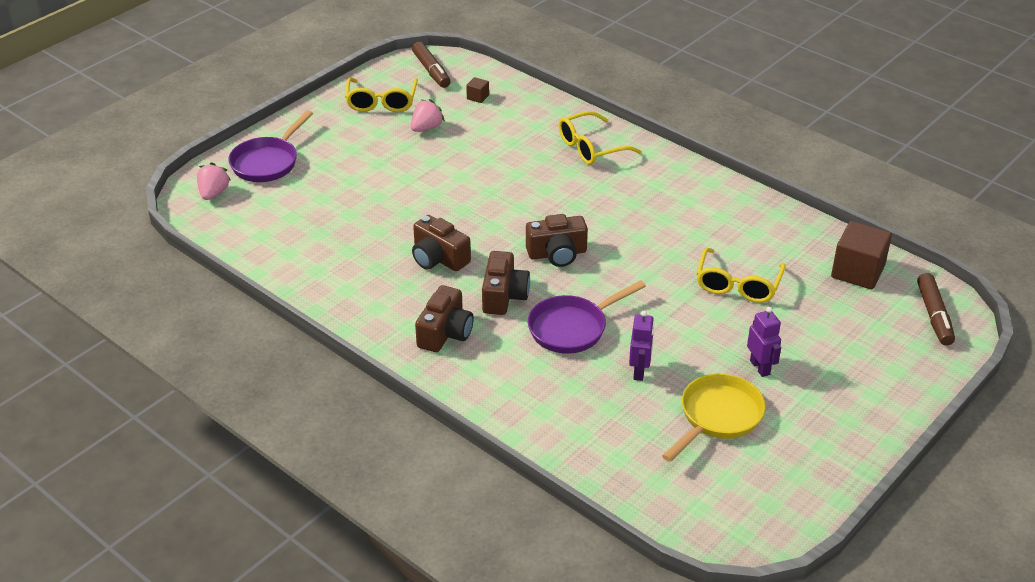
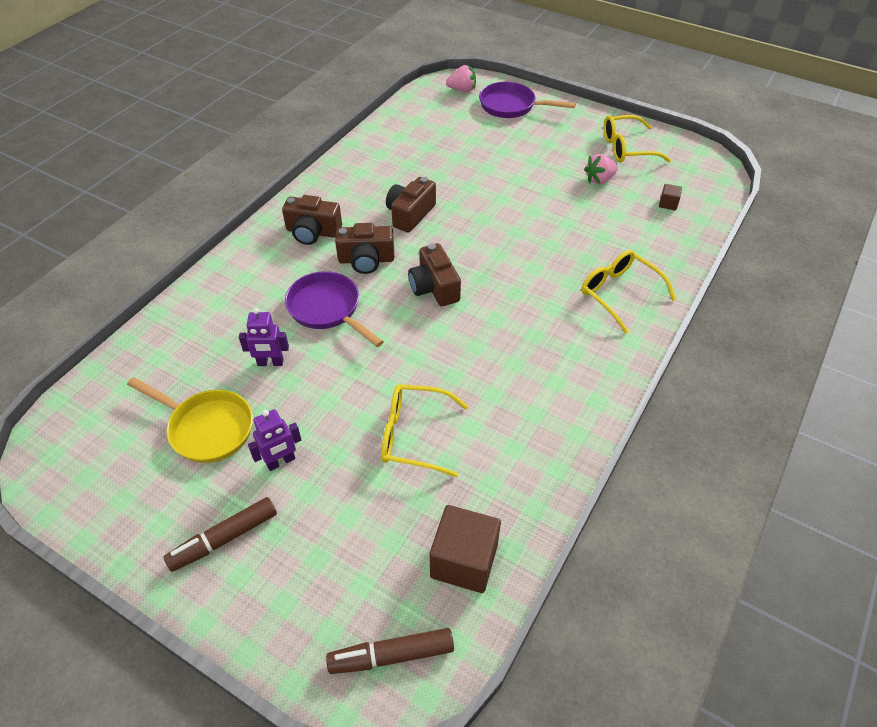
camera: 80 degrees right, 10 degrees up
pink strawberry [411,99,445,132] -> pink strawberry turned 120 degrees clockwise [584,154,618,184]
brown marker [412,41,451,88] -> brown marker moved to [164,497,277,572]

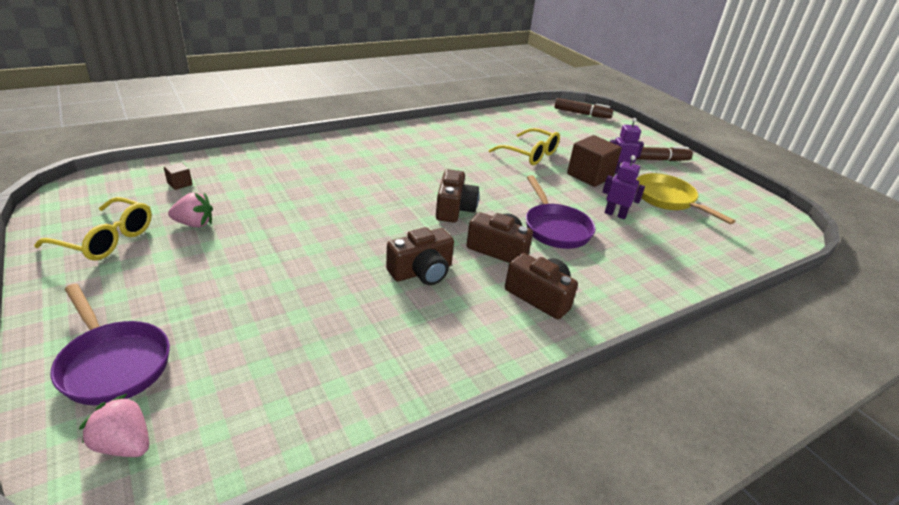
camera: 155 degrees left, 15 degrees down
brown cube [430,505,501,593] -> brown cube moved to [567,135,622,187]
yellow glasses [581,250,676,334] -> none

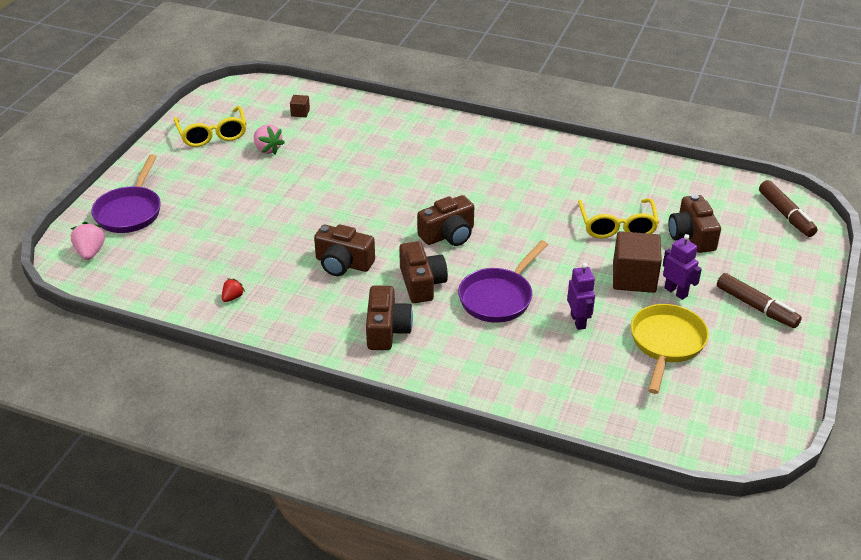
camera: 55 degrees right, 5 degrees up
none -> red strawberry [222,279,245,302]
none -> brown camera [668,194,721,253]

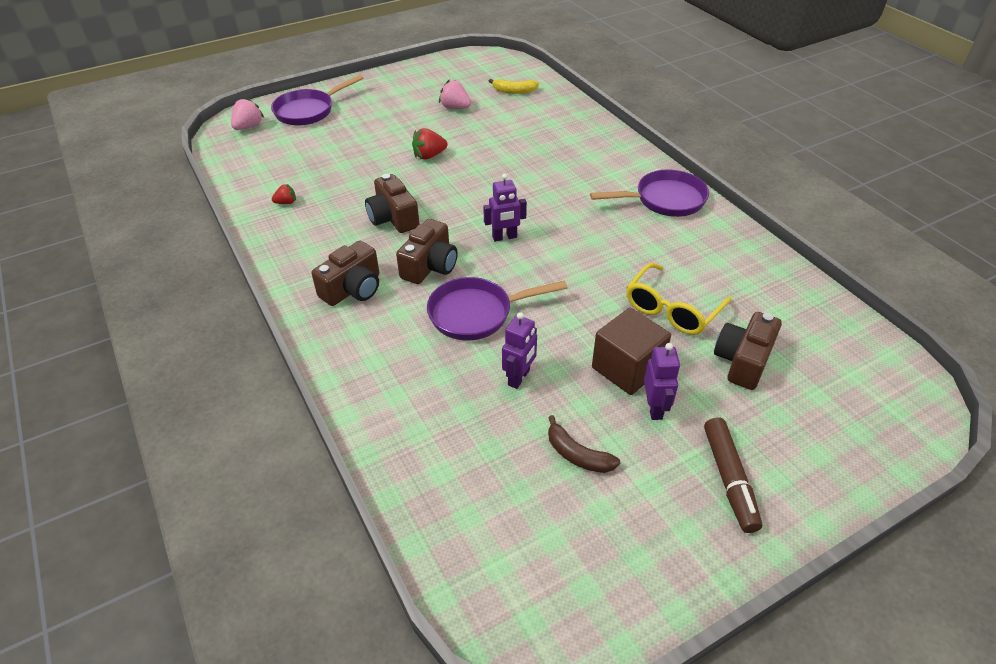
camera: 40 degrees right, 5 degrees up
yellow glasses [174,106,246,147] -> none
pink strawberry [254,124,285,154] -> pink strawberry turned 120 degrees clockwise [439,79,471,109]
brown cube [290,95,310,118] -> yellow banana [489,79,539,94]
brown camera [417,195,474,246] -> purple robot [483,174,527,242]
yellow pan [631,304,709,394] -> brown banana [548,415,620,473]
brown marker [759,180,817,237] -> none
none -> red strawberry [412,128,447,159]
none -> purple pan [590,170,709,217]

